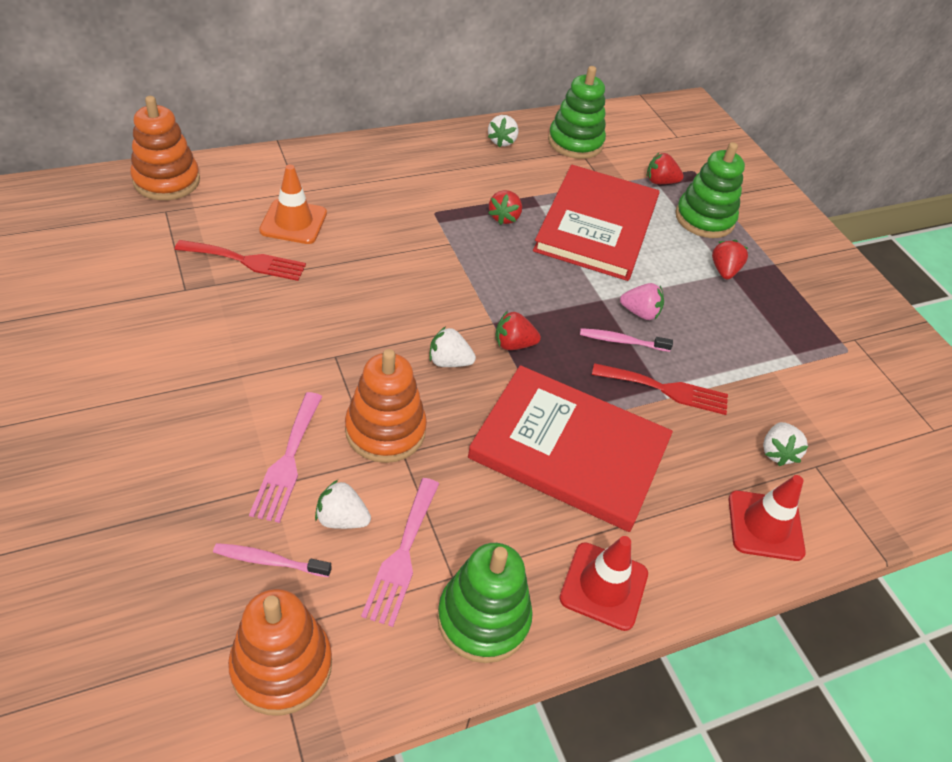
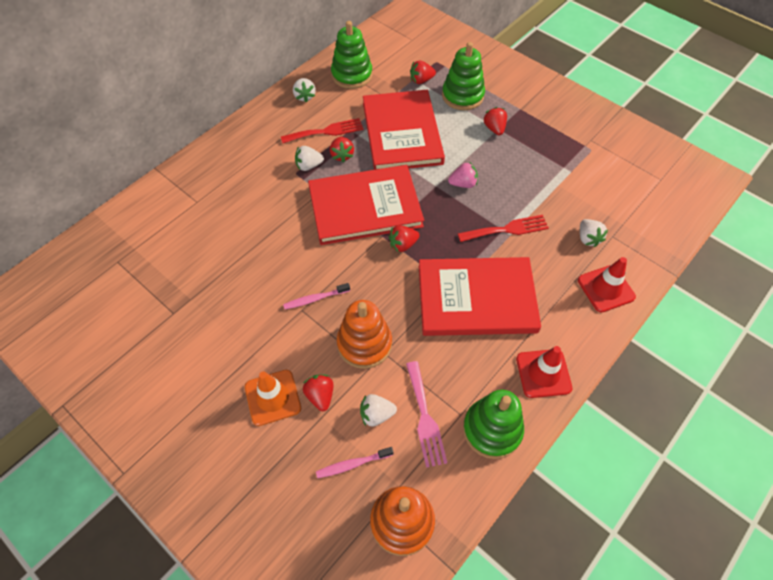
camera: 20 degrees left, 10 degrees up
orange stacking toy [130,96,200,200] -> none
red fork [174,240,306,281] -> red fork moved to [281,118,363,143]
pink fork [249,392,322,523] -> red strawberry [303,374,333,411]
orange traffic cone [259,165,327,244] -> orange traffic cone moved to [245,370,301,426]
white strawberry [429,326,476,367] -> white strawberry moved to [295,146,324,171]
pink toothbrush [580,328,673,352] -> pink toothbrush moved to [283,283,350,309]
none -> red book [308,165,424,245]

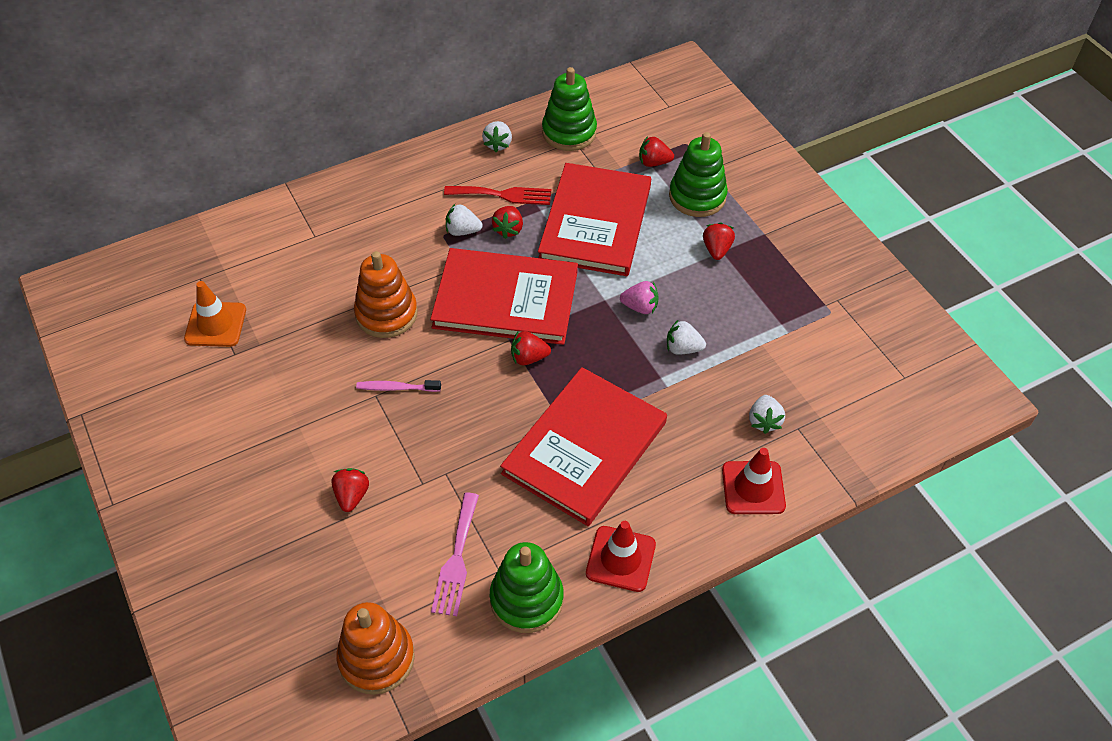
camera: 20 degrees right, 5 degrees down
orange traffic cone [245,370,301,426] -> orange traffic cone moved to [184,281,246,347]
pink toothbrush [316,447,394,478] -> none
orange stacking toy [337,300,392,369] -> orange stacking toy moved to [354,251,417,338]
white strawberry [360,394,397,427] -> white strawberry moved to [667,320,706,355]
red book [419,257,541,336] -> red book turned 75 degrees counterclockwise [500,367,667,526]
red fork [458,215,549,242] -> none

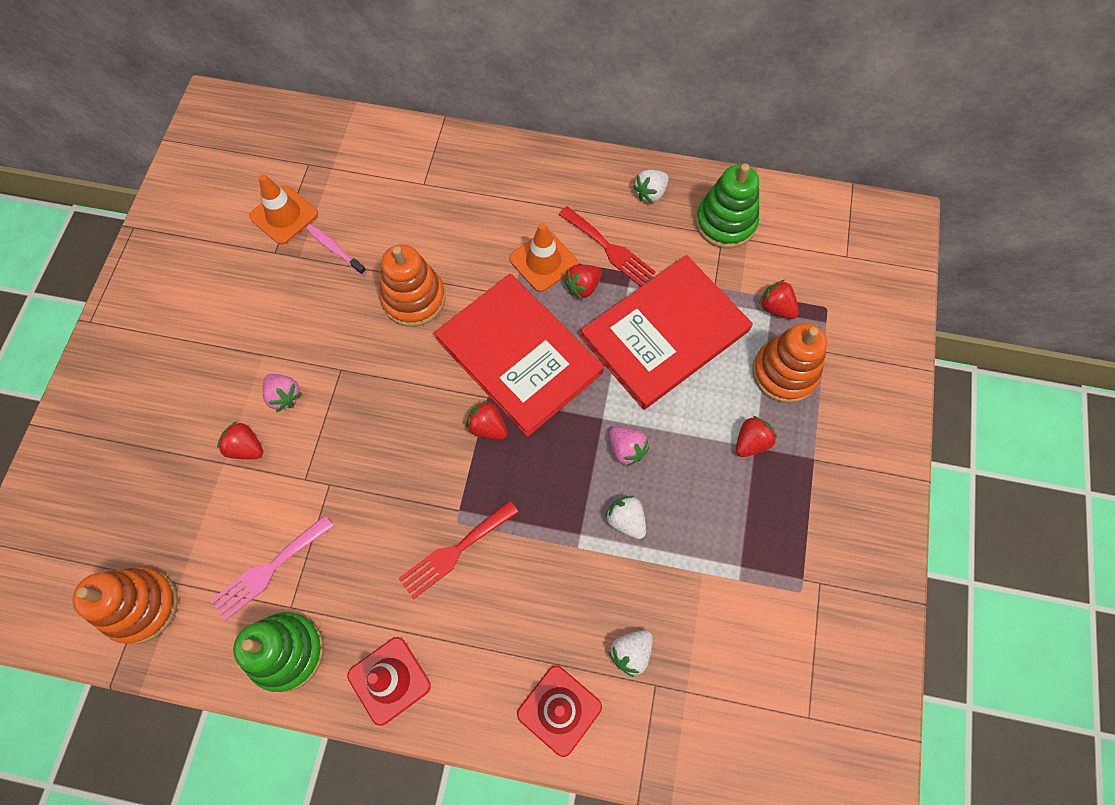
camera: 40 degrees right, 15 degrees up
red strawberry [331,468,369,512] -> red strawberry turned 105 degrees counterclockwise [217,422,263,459]
pink toothbrush [356,380,441,392] -> pink toothbrush moved to [306,224,366,275]
white strawberry [446,204,482,236] -> orange traffic cone [509,223,578,292]
red book [500,367,667,526] -> red fork [399,501,519,599]
green stacking toy [669,132,728,217] -> orange stacking toy [752,323,827,403]
none -> pink strawberry [262,374,302,412]

